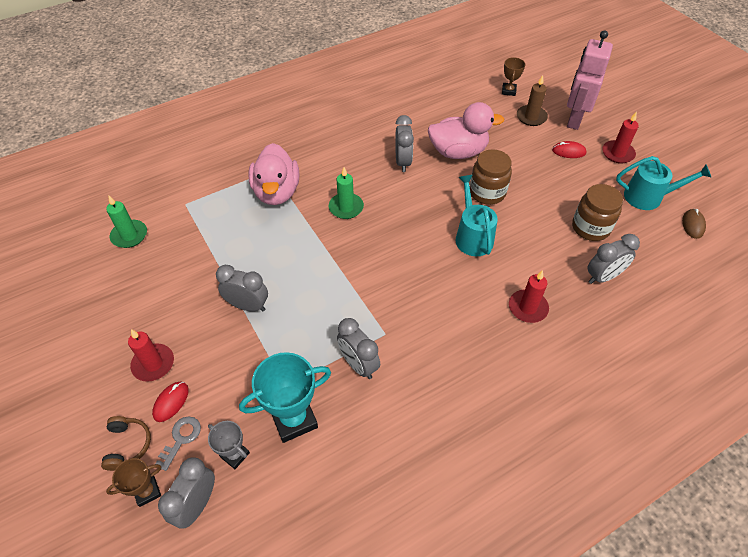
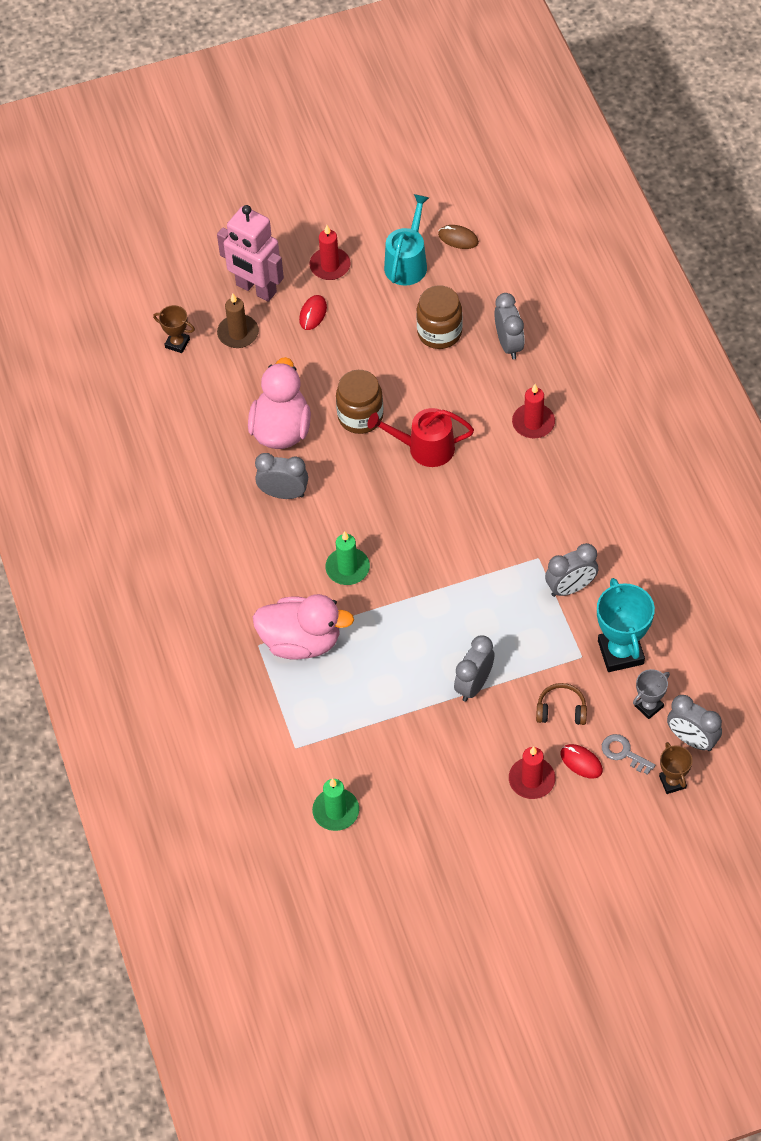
camera: 75 degrees left, 5 degrees up
brown headphones [101,416,151,471] -> brown headphones moved to [536,683,587,725]
turquoise watering can [456,175,497,256] -> red watering can [367,408,474,467]

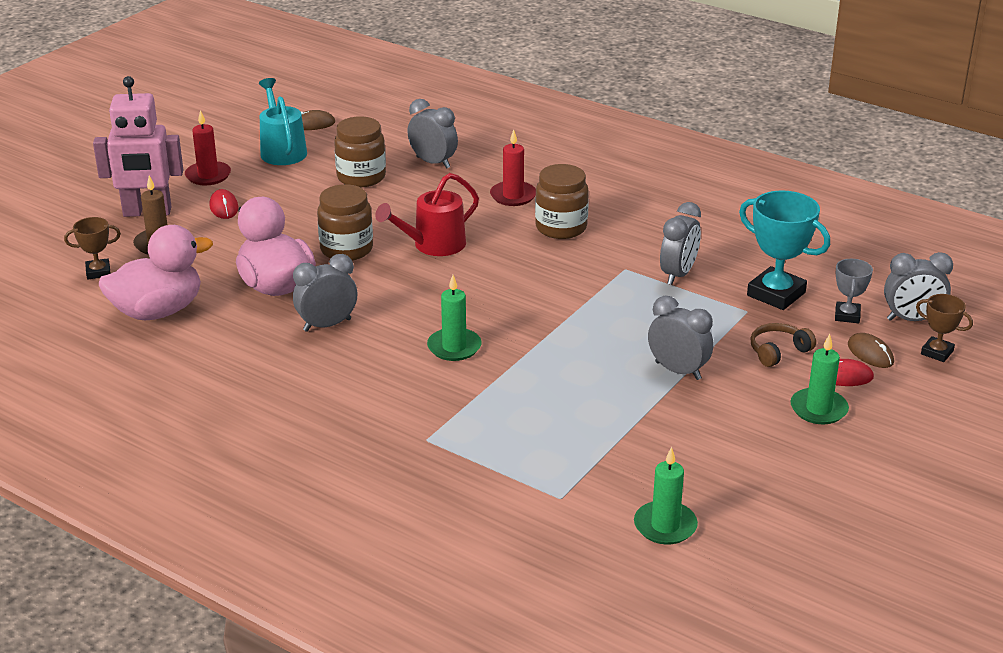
camera: 40 degrees left, 25 degrees down
pink duck [253,594,354,660] -> pink duck moved to [99,225,213,320]
grey clock [454,635,495,702] -> grey clock turned 135 degrees clockwise [648,296,713,380]
red candle [509,746,555,799] -> green candle [790,334,849,424]
grey key [602,734,655,775] -> brown mouse [848,333,894,368]
none -> brown jar [535,164,589,239]

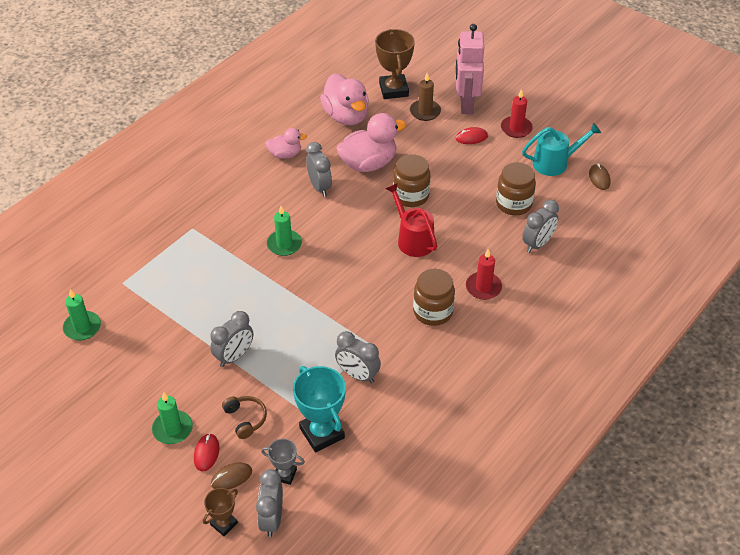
camera: 95 degrees right, 15 degrees up
brown trophy [64,217,121,279] -> brown trophy [375,29,415,99], size x1.83
turquoise trophy [739,190,830,310] -> turquoise trophy turned 75 degrees counterclockwise [293,366,346,452]
none -> pink duck [265,128,307,159]

